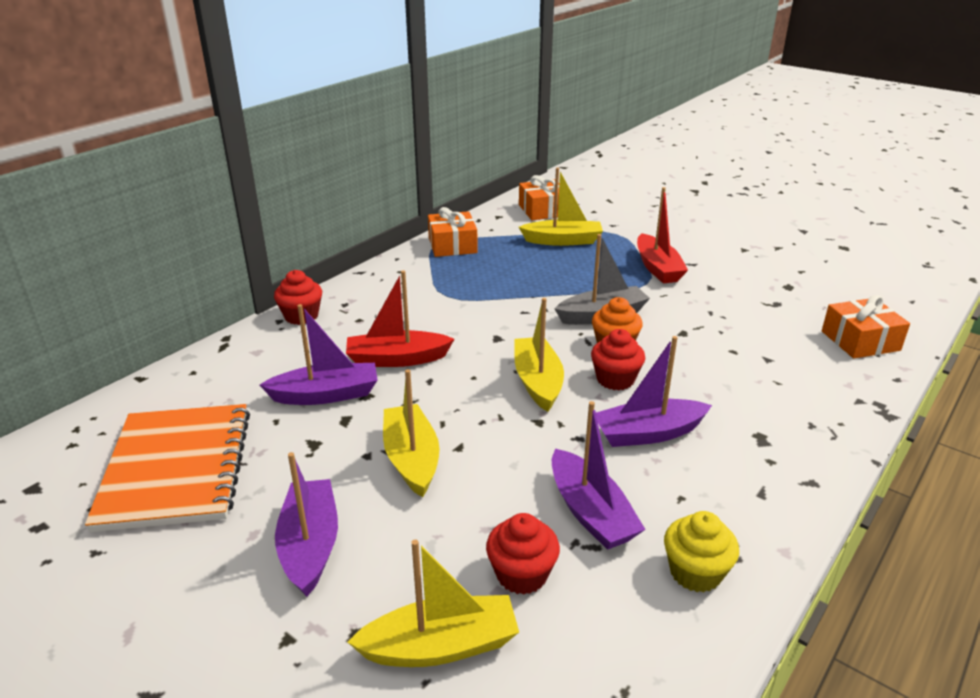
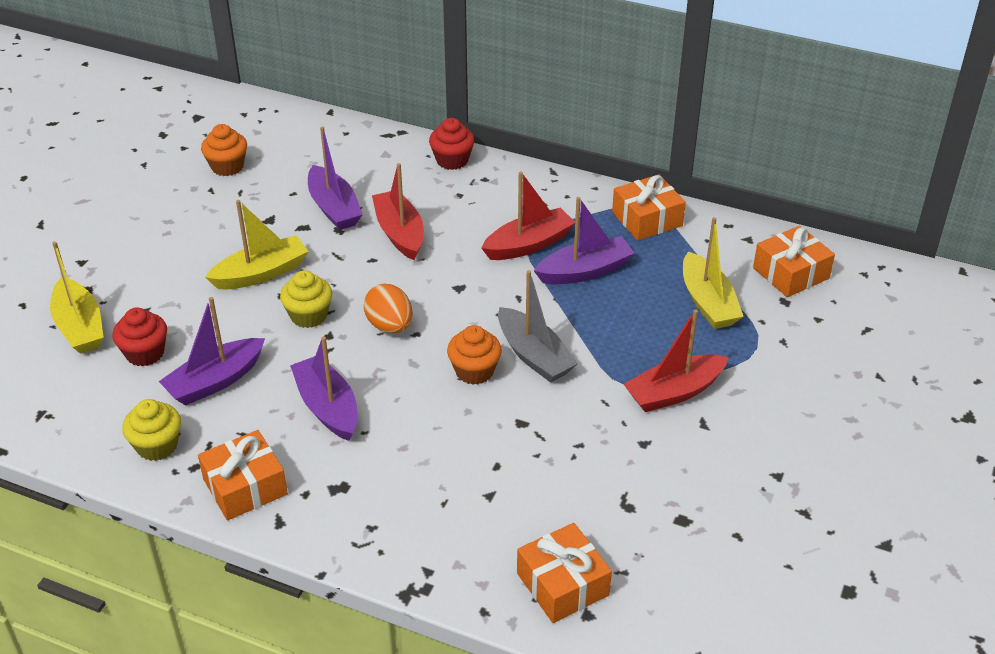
camera: 75 degrees right, 10 degrees up
orange notebook [85,404,250,532] -> orange cupcake [201,124,247,176]
purple boat [275,452,338,597] -> purple boat moved to [534,197,635,284]
yellow boat [514,298,564,412] -> orange egg [364,284,413,333]
red cupcake [591,329,645,390] -> none
none -> orange gift [198,430,288,521]
none -> yellow cupcake [280,270,332,328]
none -> red boat [481,171,575,260]

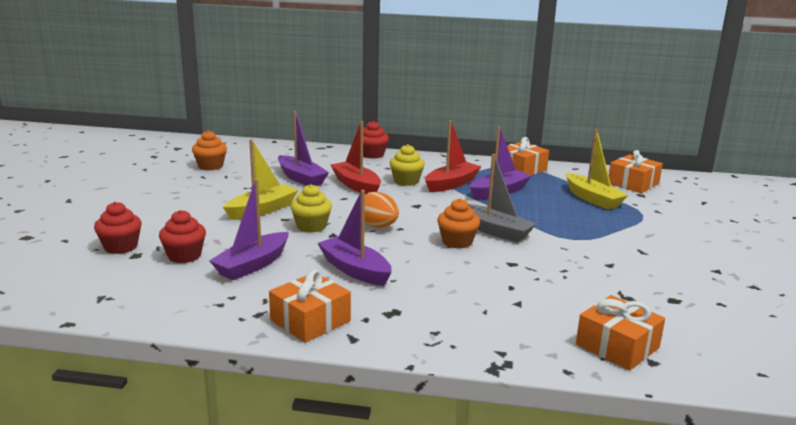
camera: 15 degrees left, 20 degrees down
yellow boat [50,241,104,354] -> red cupcake [94,202,142,254]
yellow cupcake [122,399,181,461] -> yellow cupcake moved to [390,144,425,186]
red boat [624,309,729,412] -> none

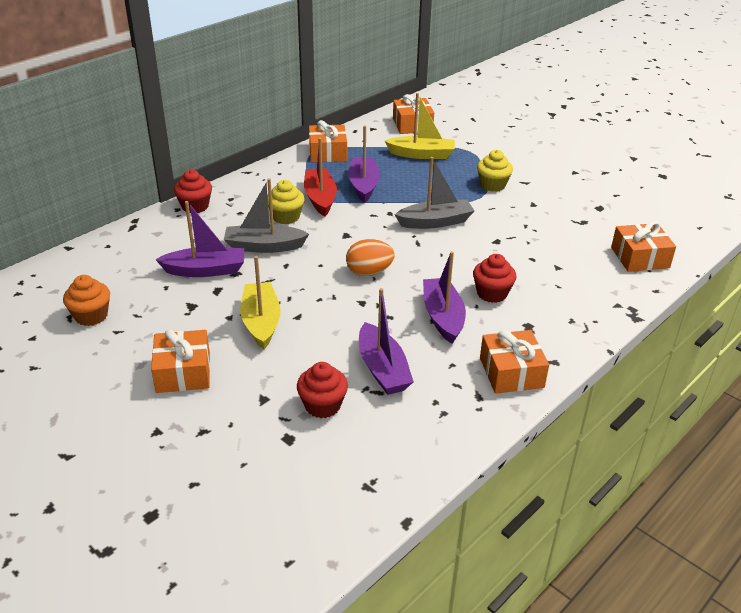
camera: 55 degrees left, 15 degrees up
red cupcake [94,202,142,254] -> red cupcake moved to [473,254,516,303]
yellow cupcake [290,184,332,233] -> yellow cupcake moved to [477,150,513,192]
purple boat [317,190,392,286] -> purple boat turned 90 degrees clockwise [423,251,466,344]
red boat [331,121,381,194] -> grey boat [224,178,309,253]
orange cupcake [437,199,480,249] -> none
none -> orange gift [151,329,210,393]

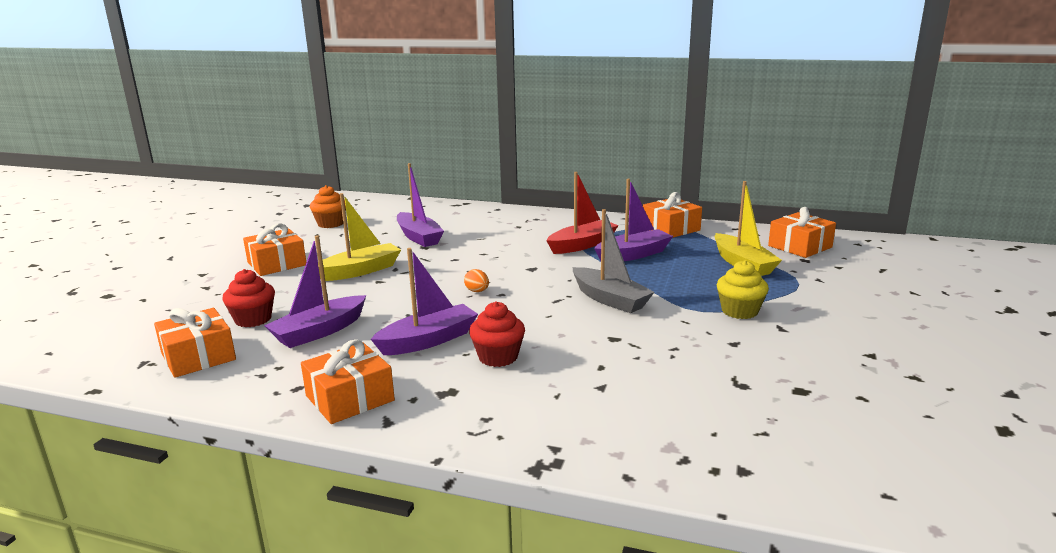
camera: 65 degrees right, 15 degrees down
red cupcake [174,170,212,213] -> none
grey boat [224,178,309,253] -> none
yellow cupcake [267,180,305,224] -> none
orange egg [346,239,394,276] -> orange egg [464,269,489,292], size x0.57
orange gift [611,221,676,272] -> orange gift moved to [154,308,236,378]

